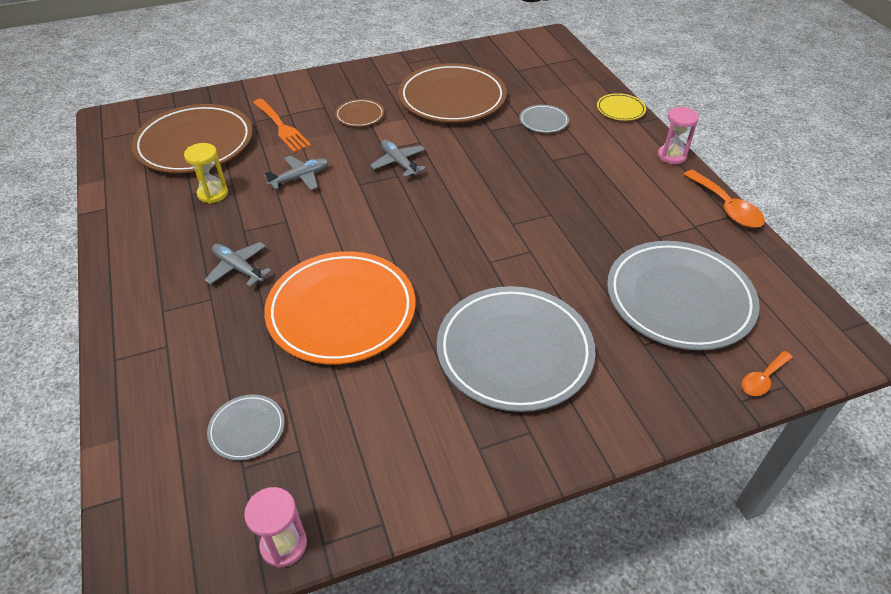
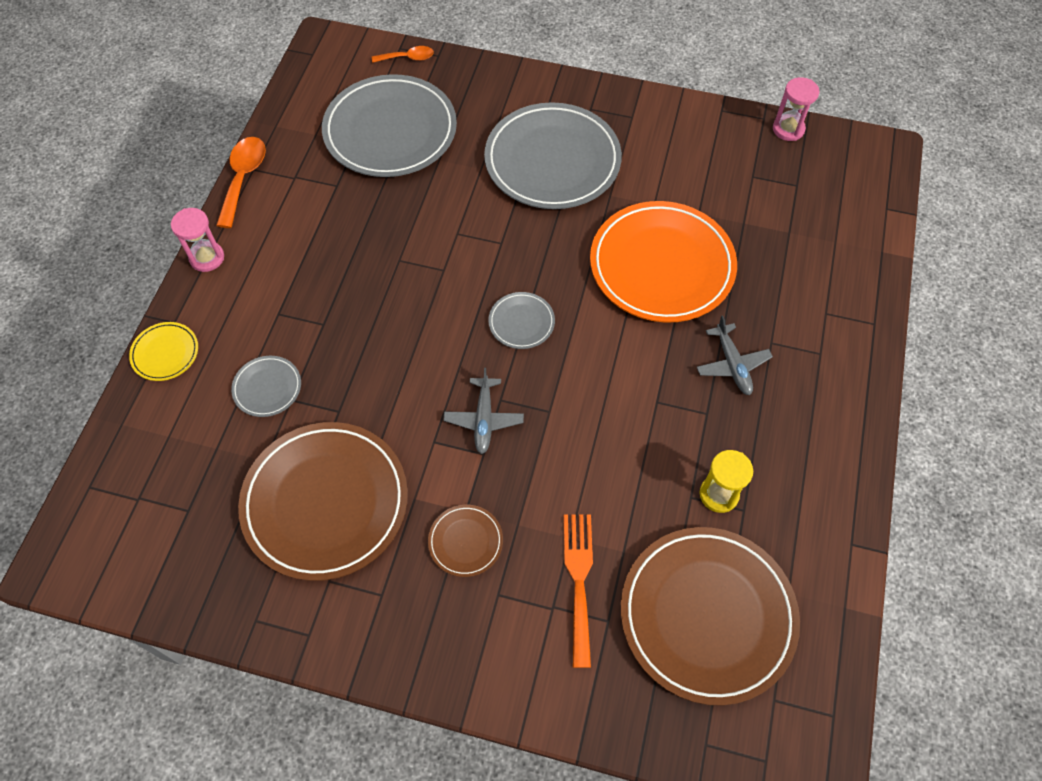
camera: 145 degrees left, 15 degrees up
grey plate [207,394,285,461] -> grey plate moved to [488,292,555,349]
grey plane [265,156,329,190] -> none

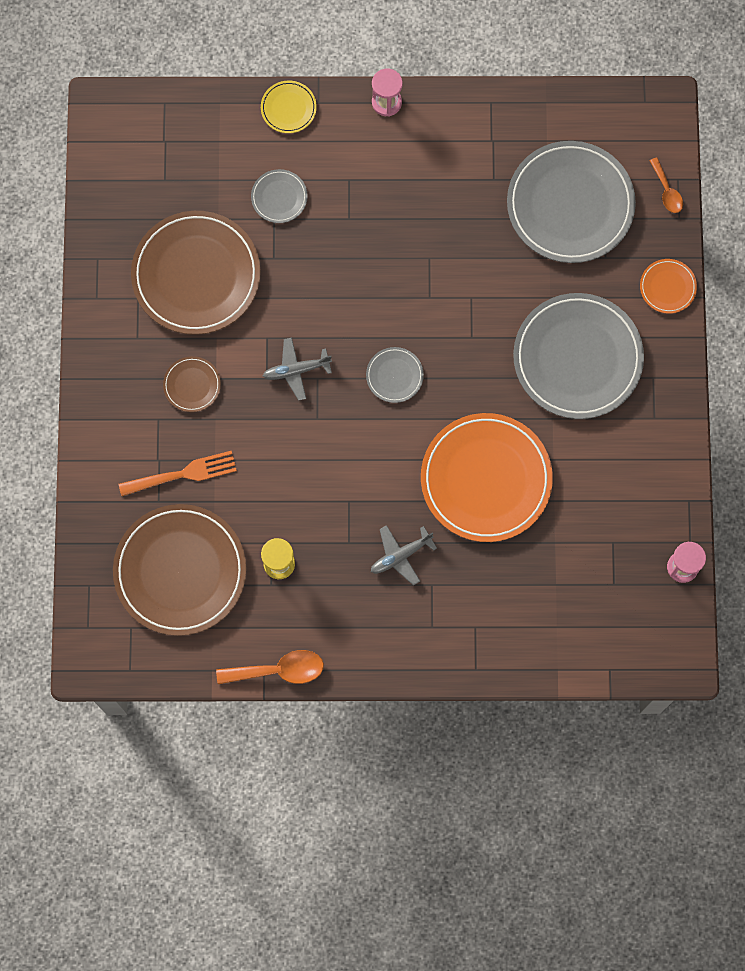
camera: 75 degrees right, 15 degrees up
orange spoon [216,137,266,228] -> orange spoon moved to [216,650,324,684]
none -> orange plate [640,259,697,314]

